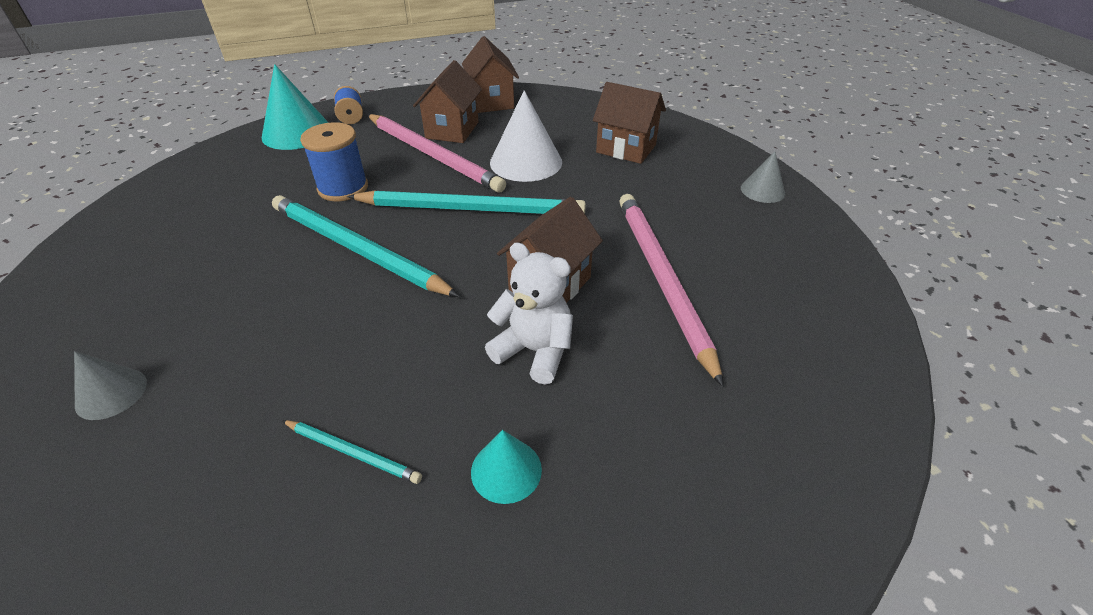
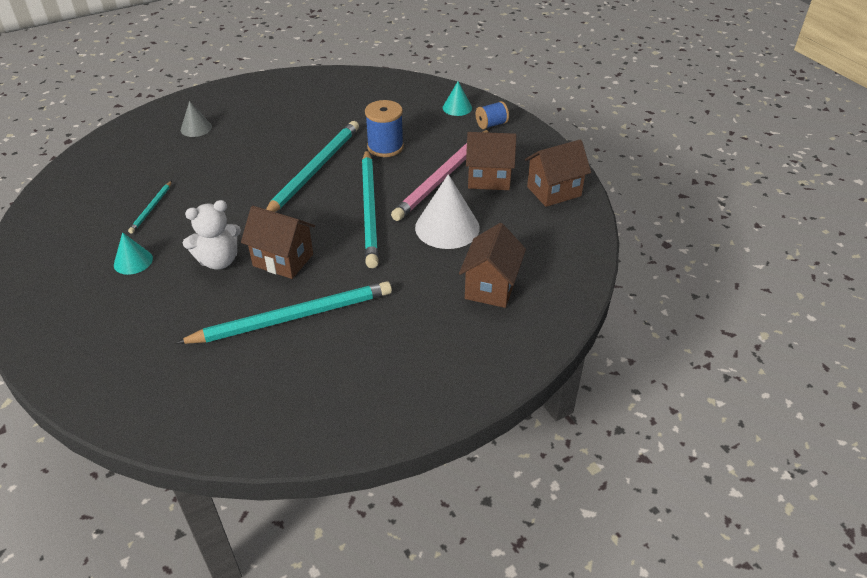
camera: 80 degrees right, 0 degrees up
turquoise cone [262,64,329,150] -> turquoise cone [443,81,472,116], size x0.56
white teddy bear [485,242,573,385] -> white teddy bear turned 45 degrees clockwise [183,200,241,270]
pink pencil [619,194,724,387] -> turquoise pencil [176,281,392,344]
grey cone [741,151,785,203] -> none

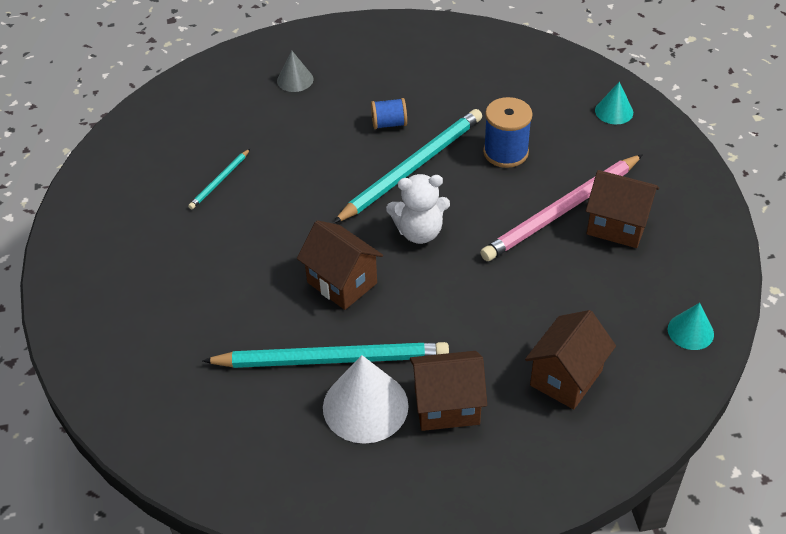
camera: 20 degrees right, 5 degrees up
turquoise cone [114,232,153,275] -> turquoise cone moved to [668,303,714,350]
white teddy bear [183,200,241,270] -> white teddy bear moved to [386,174,450,244]
turquoise pencil [362,149,379,268] -> none
white cone [415,174,480,249] -> white cone moved to [323,355,409,444]
blue spool [476,101,509,129] -> blue spool moved to [371,98,407,129]
brown house [525,139,591,207] -> brown house moved to [410,351,487,431]

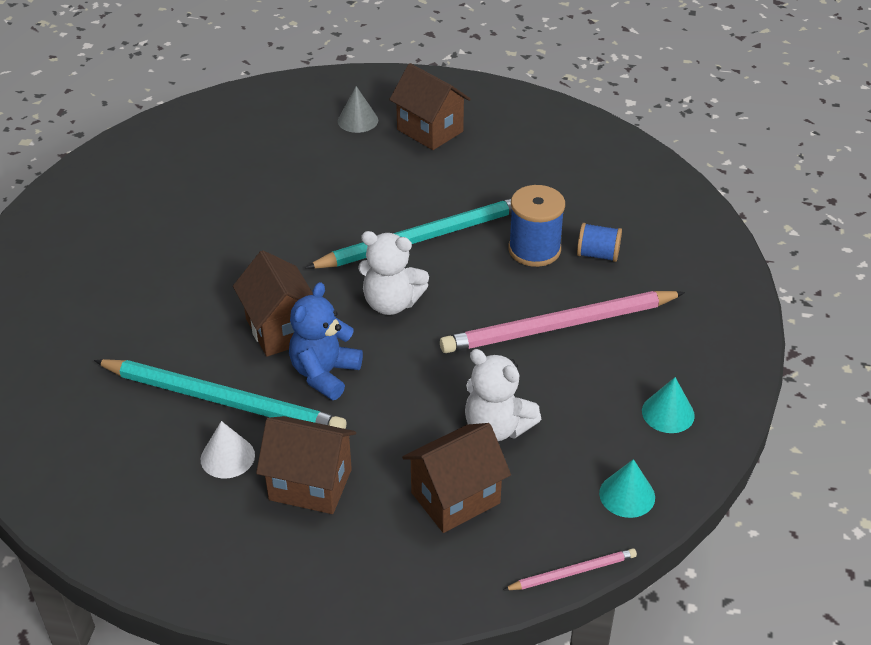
camera: 20 degrees right, 5 degrees down
turquoise pencil [188,149,250,209] -> none
white cone [323,355,409,444] -> white cone [201,421,255,479], size x0.56
blue spool [371,98,407,129] -> blue spool moved to [577,223,622,262]
brown house [586,170,659,248] -> brown house moved to [389,63,471,150]
turquoise cone [595,82,633,124] -> turquoise cone moved to [642,377,695,433]
none -> blue teddy bear [289,282,363,400]
none -> white teddy bear [465,349,541,441]
none -> pink pencil [503,548,637,590]

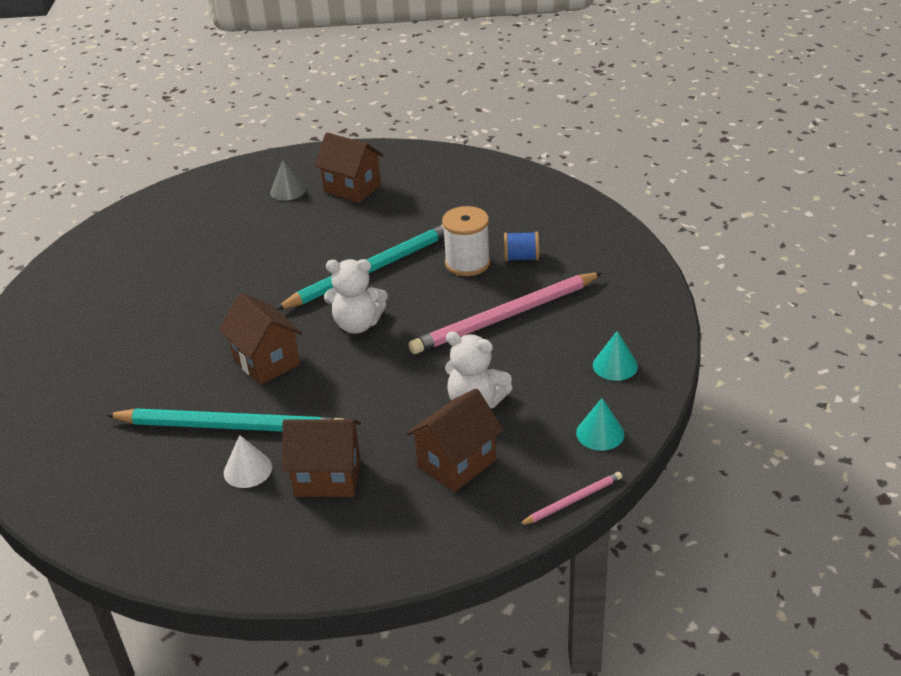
camera: 10 degrees left, 5 degrees down
blue teddy bear [289,282,363,400] -> none
blue spool [508,185,565,267] -> white spool [442,206,490,276]

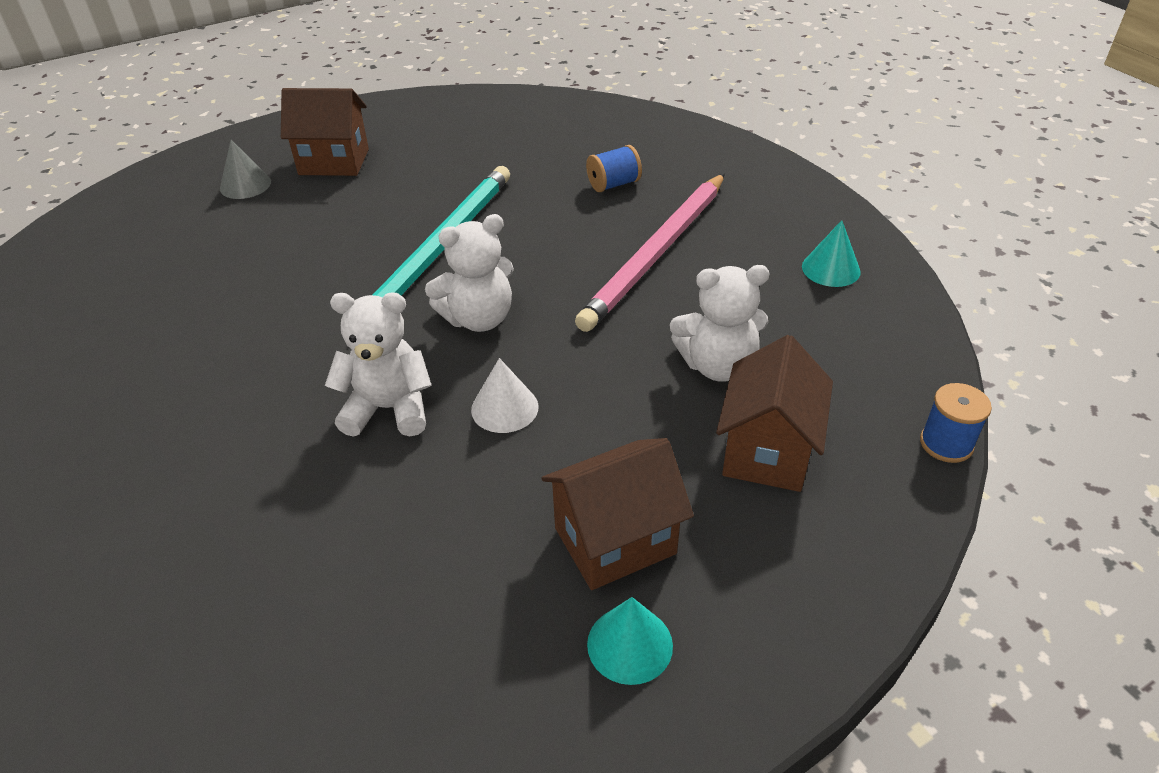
camera: 30 degrees left, 5 degrees up
turquoise pencil [106,408,343,431] -> none
brown house [219,293,302,385] -> white teddy bear [325,292,432,437]
white cone [224,435,272,488] -> white cone moved to [471,358,539,433]
white spool [442,206,490,276] -> none
pink pencil [518,472,622,526] -> blue spool [920,383,992,463]
turquoise cone [576,398,624,451] -> turquoise cone moved to [587,597,673,685]

